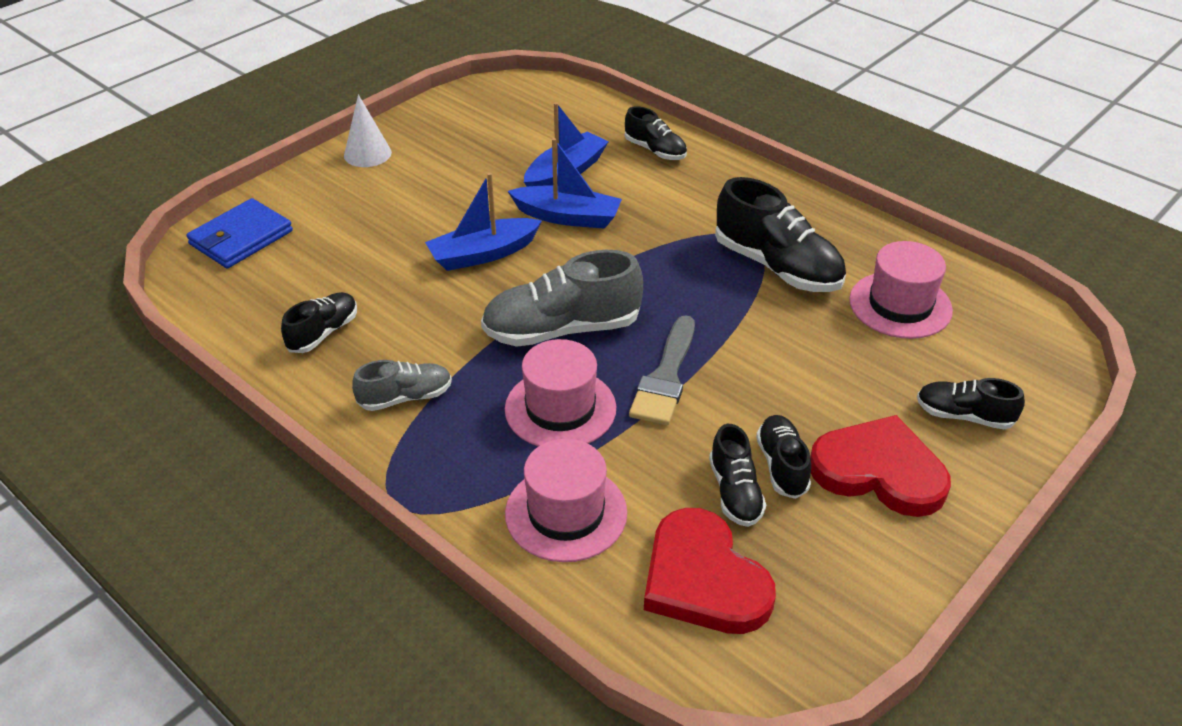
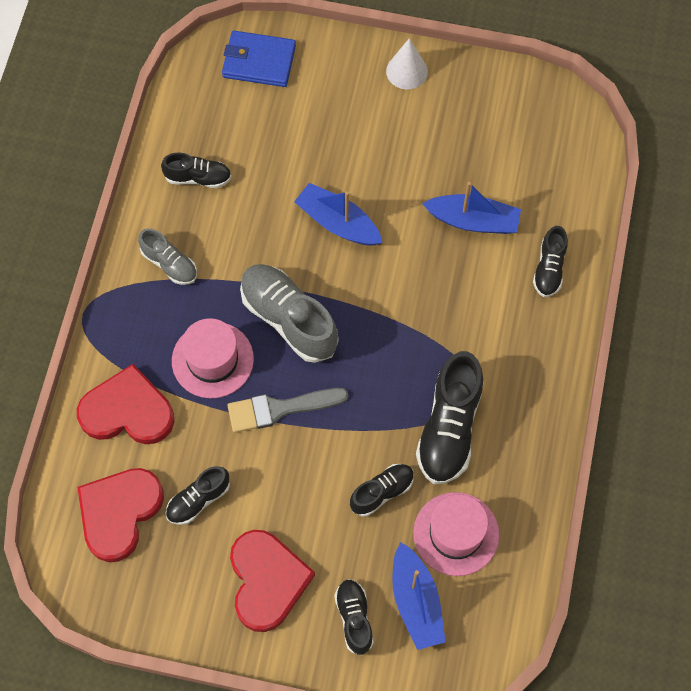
camera: 60 degrees right, 25 degrees up
pink hat [505,439,627,562] -> red heart [77,364,174,444]
blue boat [508,138,622,229] -> blue boat moved to [392,542,446,650]
black shoe [756,415,811,499] -> black shoe moved to [350,464,414,517]

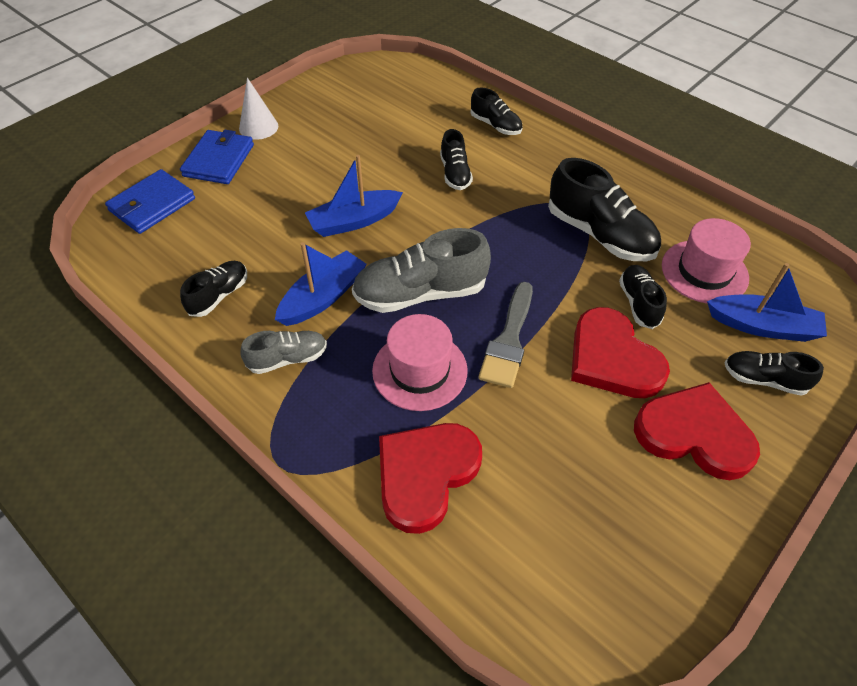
camera: 60 degrees left, 15 degrees down
red heart [77,468,164,562] -> red heart moved to [571,307,670,398]
black shoe [166,466,230,525] -> black shoe moved to [440,129,473,190]
blue boat [422,182,521,234] -> blue boat moved to [275,242,367,326]
none -> blue wallet [180,130,254,184]

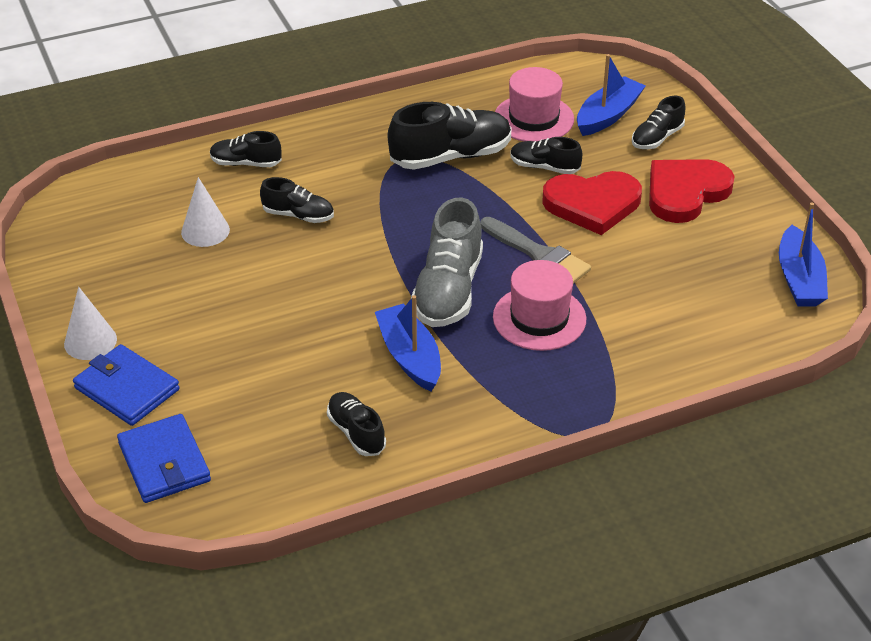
camera: 65 degrees left, 10 degrees down
grey shoe [241,331,327,374] -> none
blue boat [305,155,403,237] -> blue boat moved to [779,202,828,306]
red heart [379,423,482,534] -> none
black shoe [470,87,522,135] -> black shoe turned 150 degrees counterclockwise [210,131,282,167]
none -> white cone [181,177,230,247]

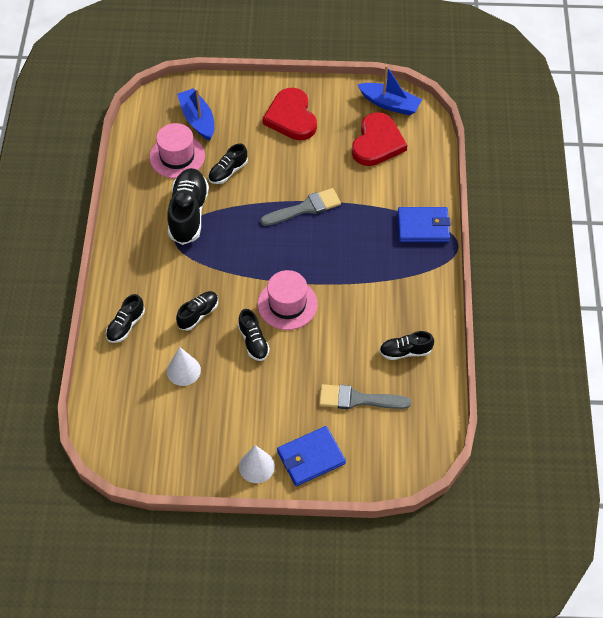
camera: 65 degrees left, 15 degrees up
blue wallet [117,414,211,503] -> blue wallet moved to [398,207,451,242]
blue boat [375,295,441,392] -> none
grey shoe [411,198,483,327] -> none
pink hat [493,260,587,351] -> pink hat moved to [258,270,318,330]
red heart [542,171,642,235] -> red heart moved to [352,112,407,166]
black shoe [632,96,685,149] -> black shoe moved to [238,309,270,361]
none -> grey brush [319,384,411,409]

